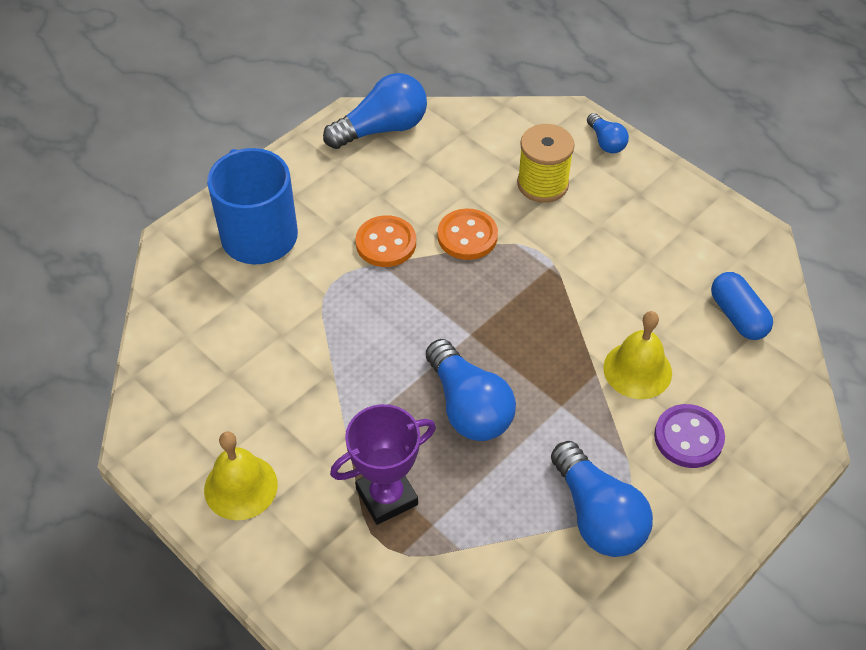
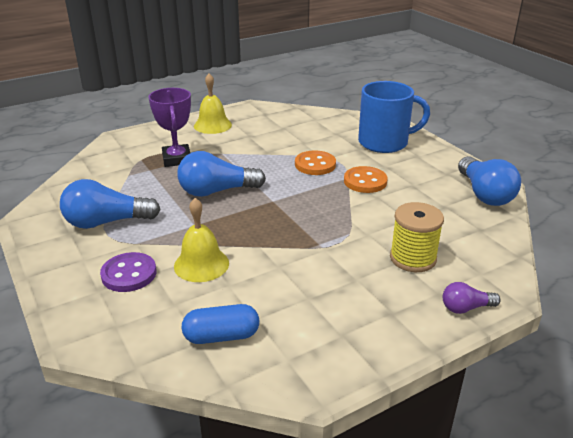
camera: 105 degrees right, 20 degrees down
orange button [437,209,498,260] -> orange button moved to [295,150,336,175]
blue light bulb [587,113,629,153] -> purple light bulb [443,282,501,314]

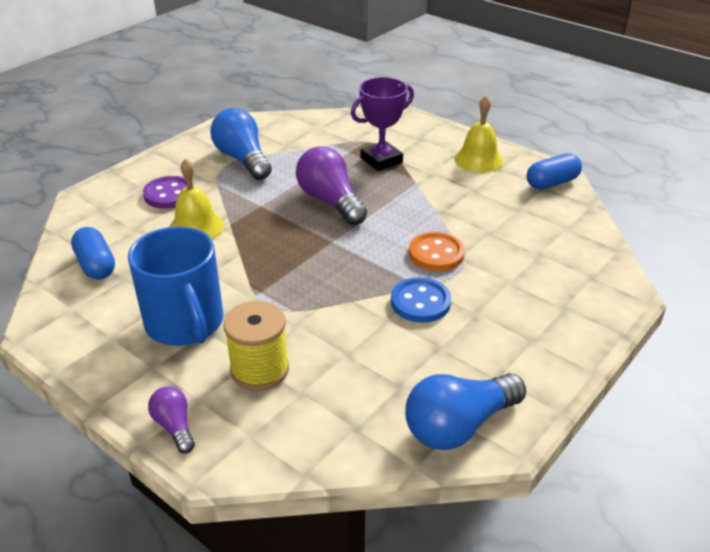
camera: 70 degrees right, 5 degrees up
blue light bulb [177,151,266,197] -> purple light bulb [296,146,367,225]
orange button [344,166,388,193] -> blue button [391,277,451,323]
blue mug [358,81,430,153] -> blue mug moved to [128,226,223,346]
none -> blue capsule [527,153,582,189]

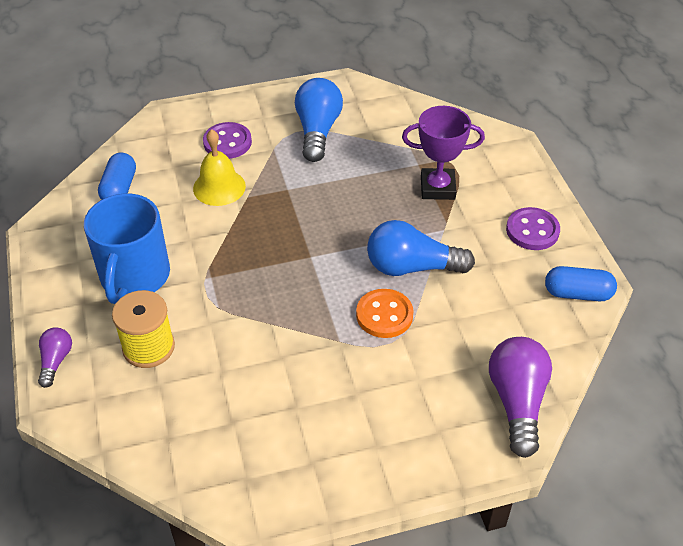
camera: 35 degrees right, 10 degrees up
purple light bulb [296,146,367,225] -> purple light bulb moved to [489,337,552,458]
blue button [391,277,451,323] -> none
blue light bulb [405,373,526,450] -> blue light bulb moved to [367,220,475,276]
yellow bell [454,96,503,173] -> purple button [506,207,560,250]

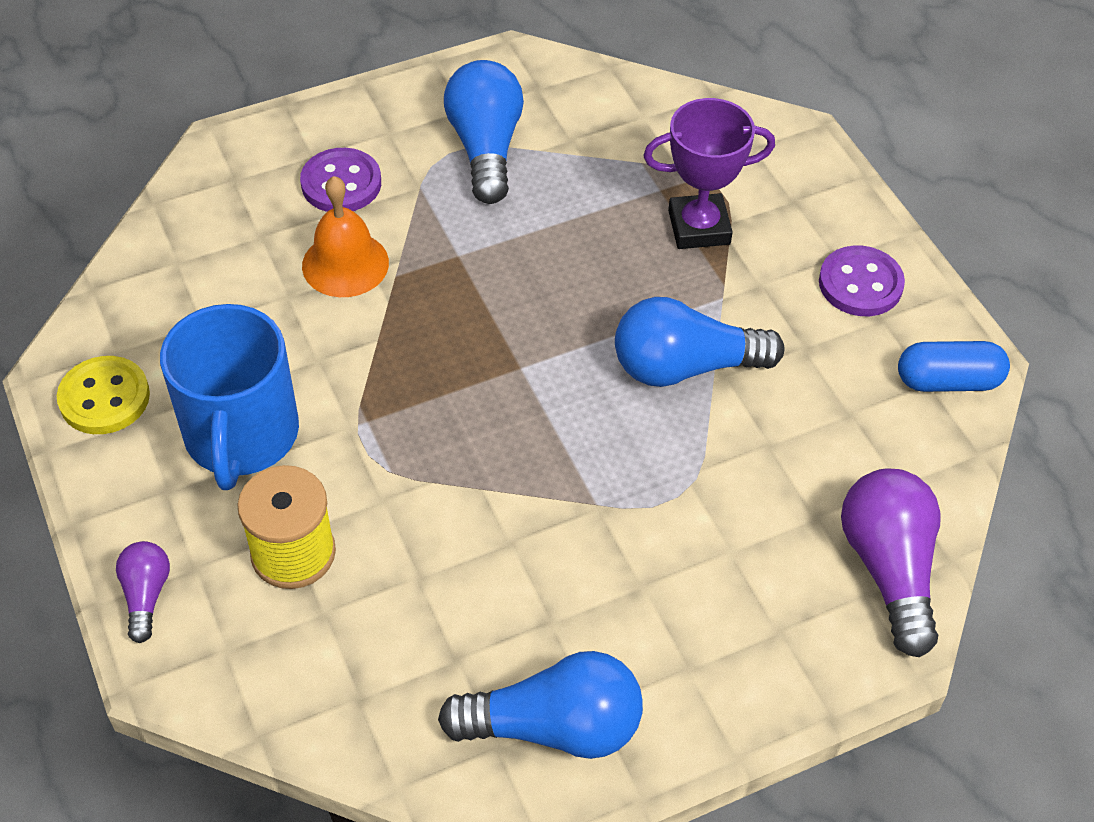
camera: 10 degrees left, 5 degrees up
blue capsule [98,152,136,200] -> none
yellow bell [193,129,246,206] -> orange bell [302,176,389,297]
orange button [356,289,414,338] -> none
none -> yellow button [57,356,150,434]
none -> blue light bulb [438,651,643,759]

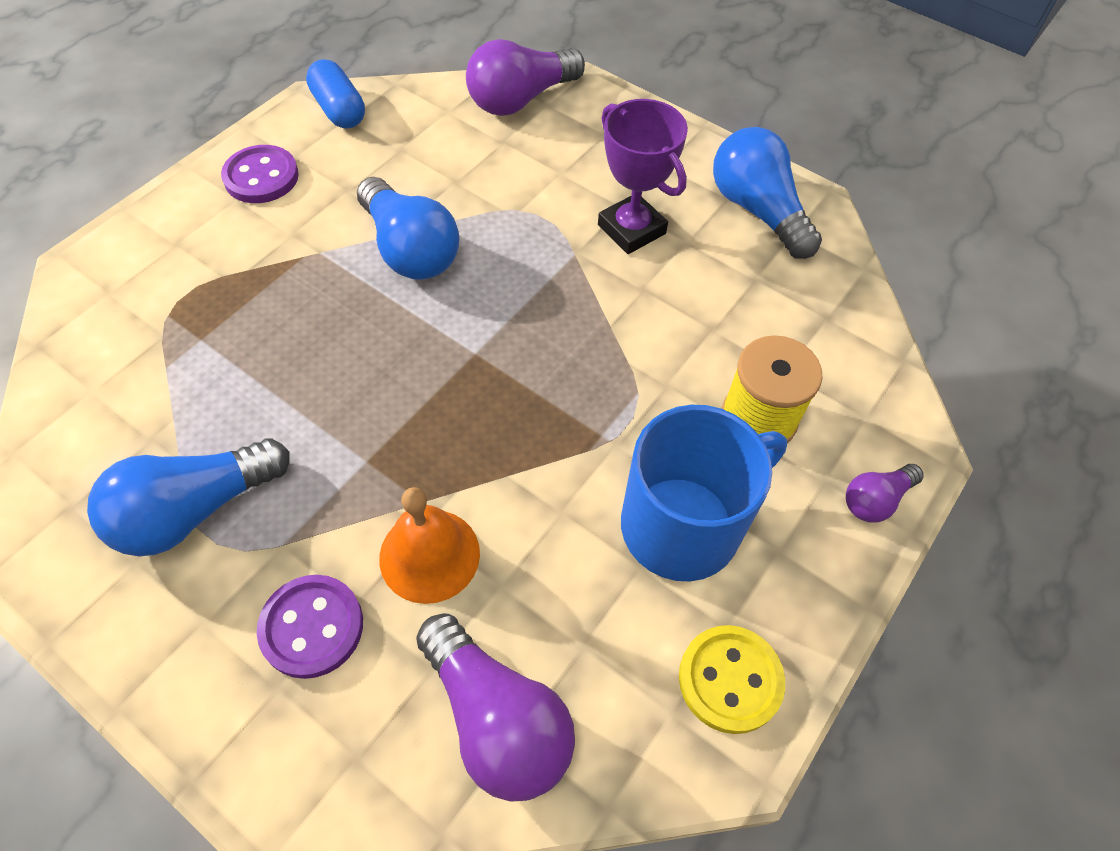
camera: 120 degrees left, 5 degrees up
purple trophy [643,98,775,249] -> purple trophy moved to [598,99,688,254]
none -> purple light bulb [416,613,575,801]

